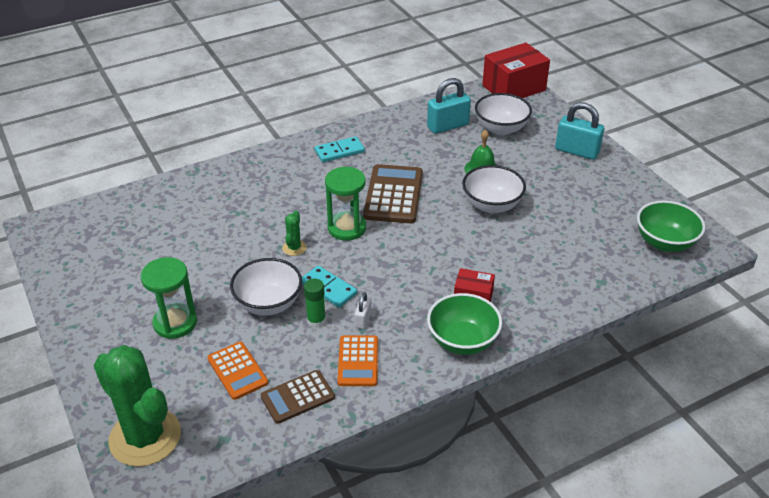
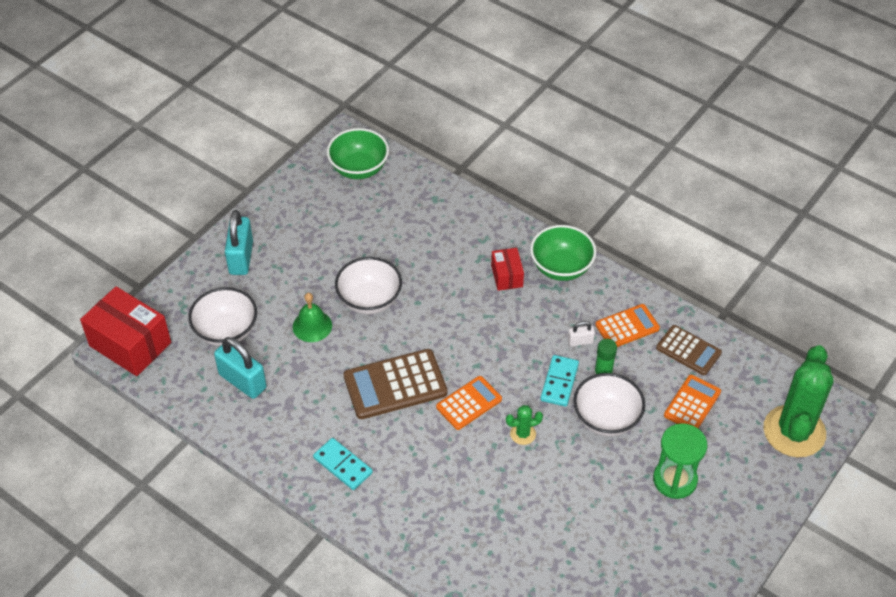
camera: 115 degrees left, 10 degrees up
green hourglass [325,167,366,241] -> orange calculator [436,376,502,430]

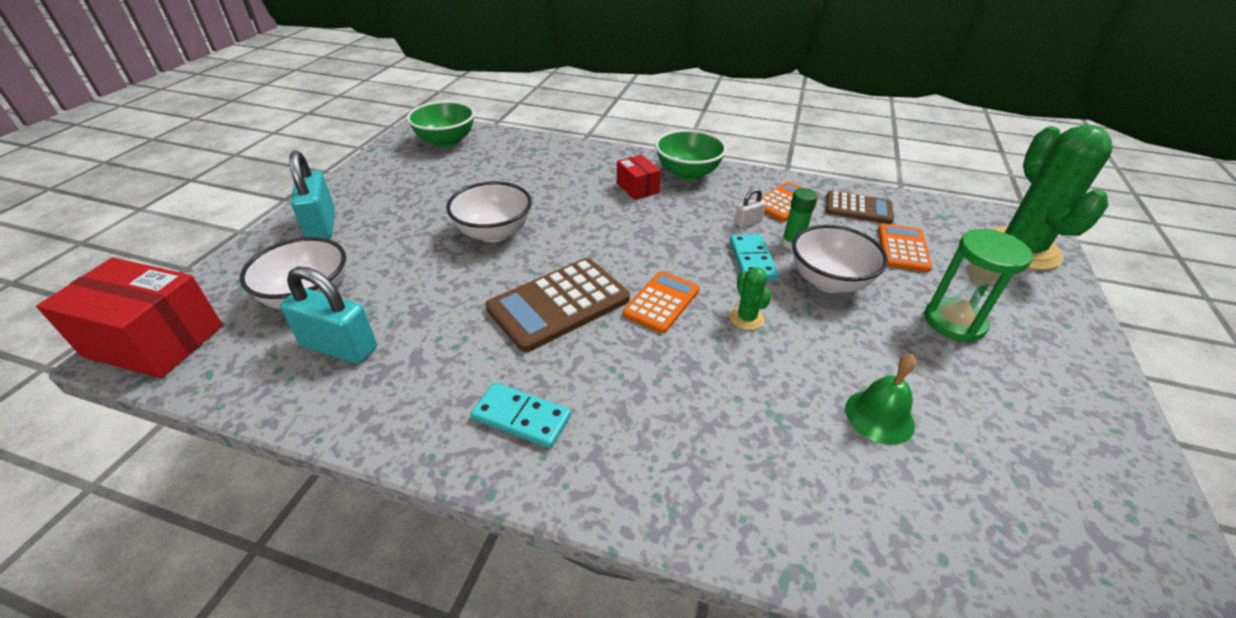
camera: 20 degrees left, 10 degrees down
green bell [293,293,332,342] -> green bell moved to [845,354,917,445]
green cactus [506,405,543,445] -> green cactus turned 75 degrees counterclockwise [729,267,771,330]

